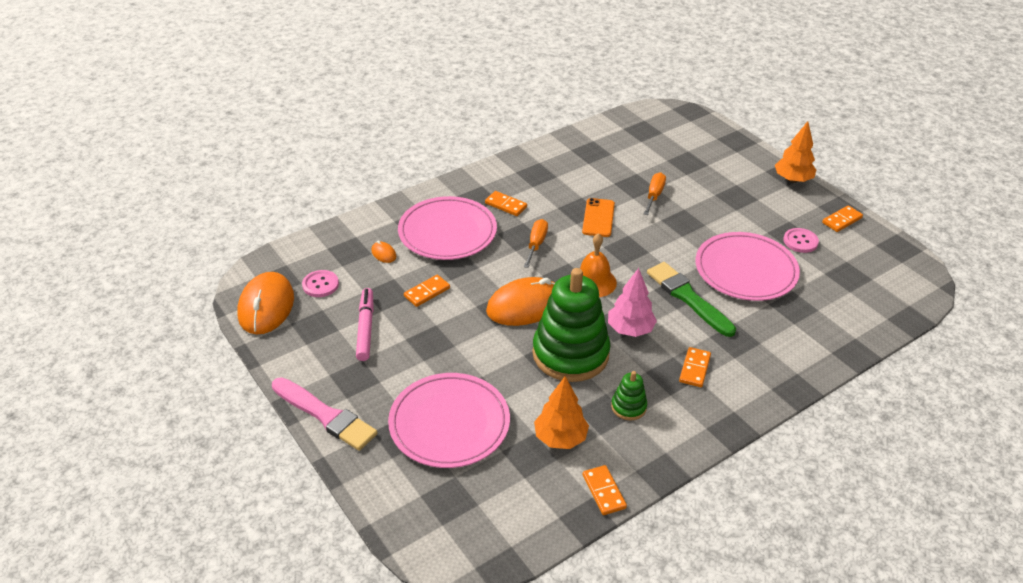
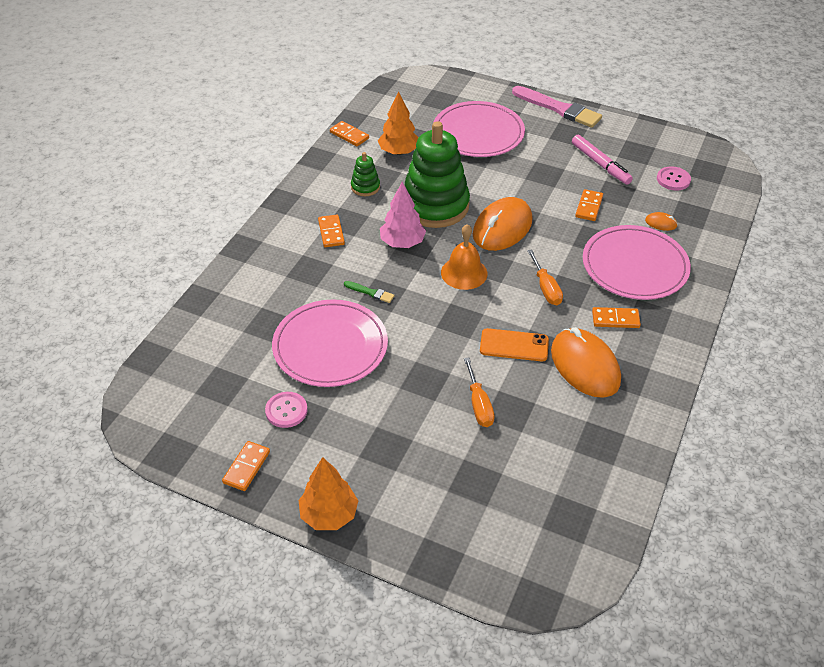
camera: 150 degrees right, 5 degrees up
orange mouse [237,272,294,334] -> orange mouse moved to [551,327,621,398]
pink brush [272,377,378,451] -> pink brush turned 150 degrees counterclockwise [512,86,602,128]
orange phone [582,198,615,237] -> orange phone turned 60 degrees counterclockwise [480,328,549,362]
green brush [647,262,736,337] -> green brush [344,281,394,303], size x0.45

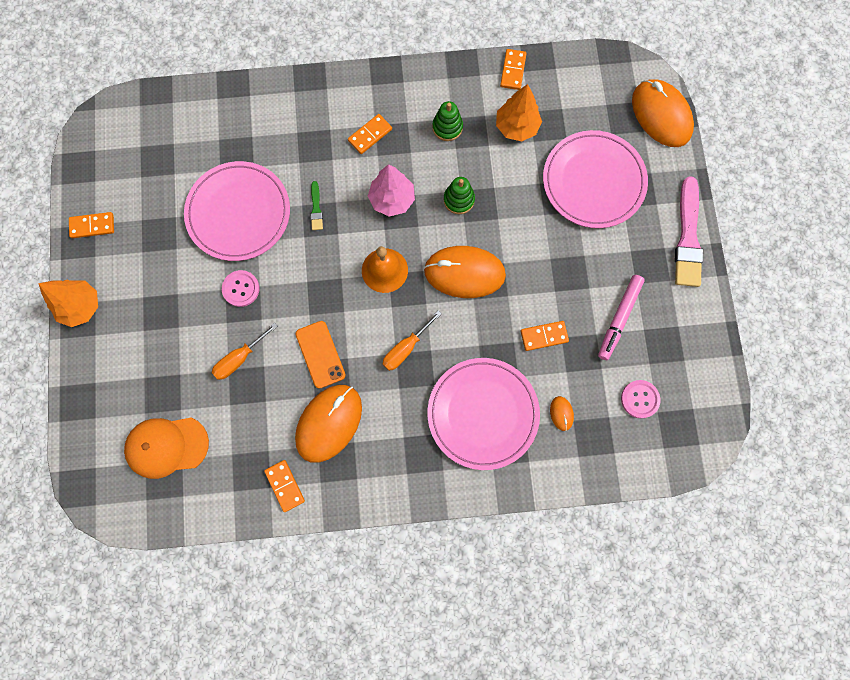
camera: 60 degrees right, 30 degrees up
pink button [265,392,308,428] -> pink button moved to [222,270,260,307]
green stacking toy [404,121,470,228] -> green stacking toy [444,177,475,214], size x0.44
orange domino [592,307,641,328] -> orange domino moved to [264,460,305,512]
none -> orange cap [124,418,209,479]
none -> orange mouse [632,79,694,147]

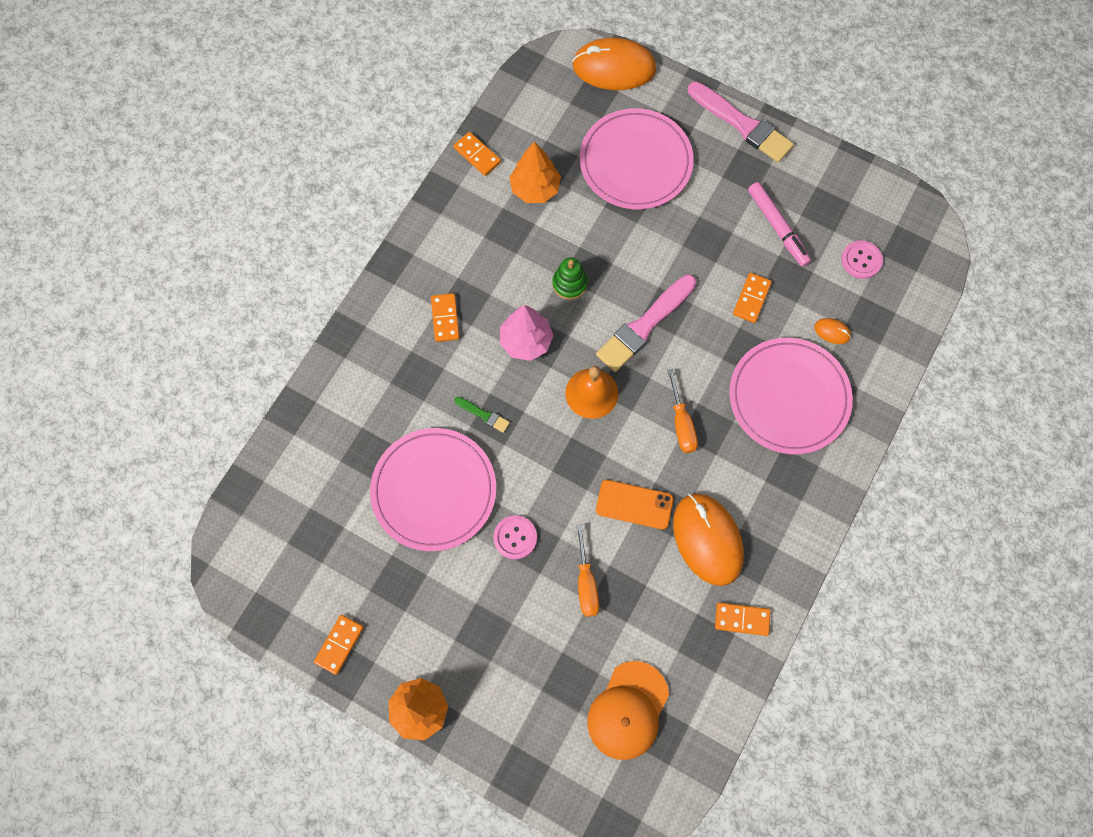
camera: 55 degrees left, 5 degrees down
orange mouse [424,246,506,298] -> pink brush [596,274,696,372]
green stacking toy [432,101,463,141] -> none

